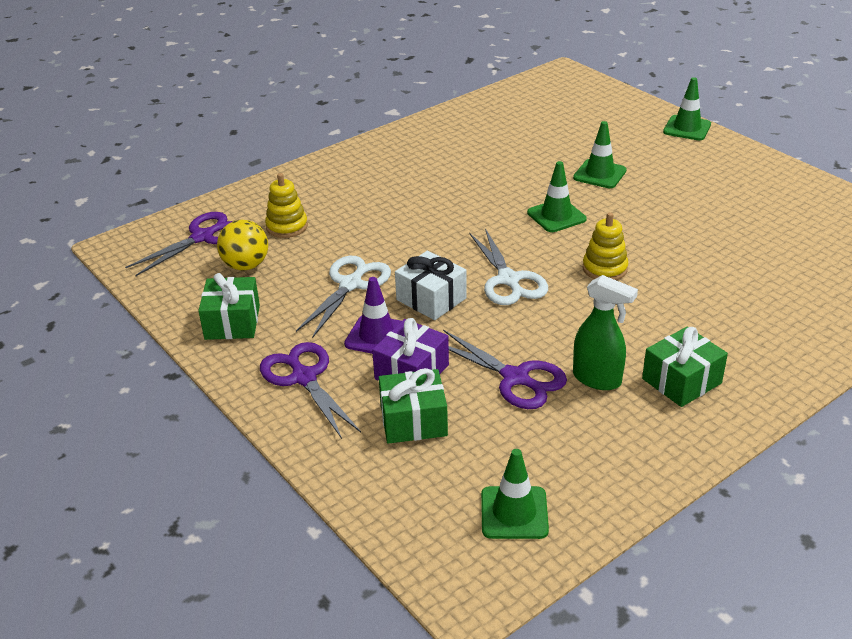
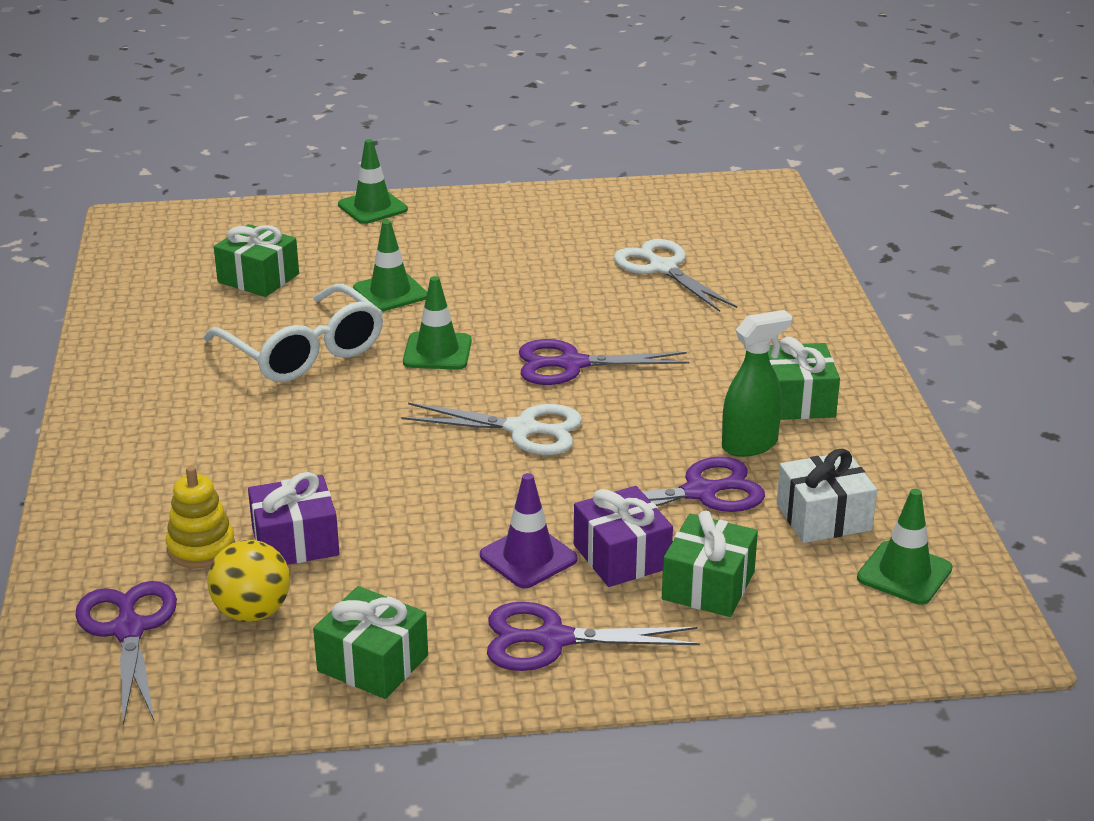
camera: 60 degrees left, 5 degrees down
white scissors [296,256,391,338] -> white scissors moved to [614,239,737,312]
white gift [395,251,467,320] -> white gift moved to [777,449,877,543]
yellow stacking toy [583,212,628,280] -> purple scissors [519,339,689,385]
none -> white glasses [204,284,383,382]
none -> green gift [214,224,299,297]
none -> purple gift [248,472,340,565]

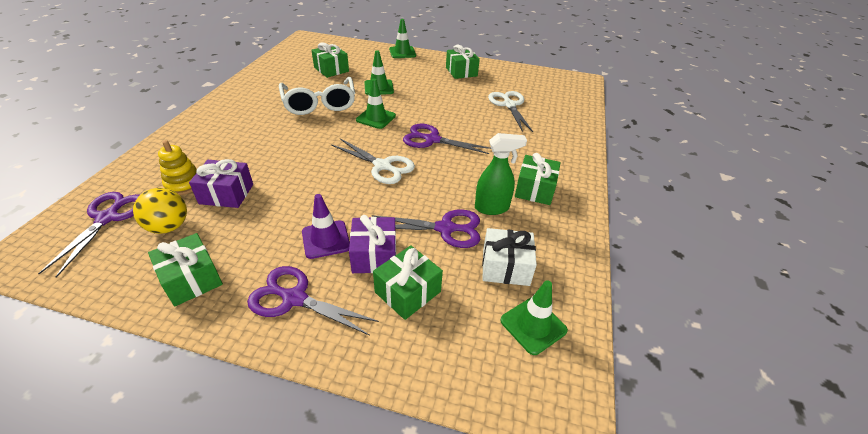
camera: 20 degrees right, 10 degrees up
none -> green gift [446,45,480,79]

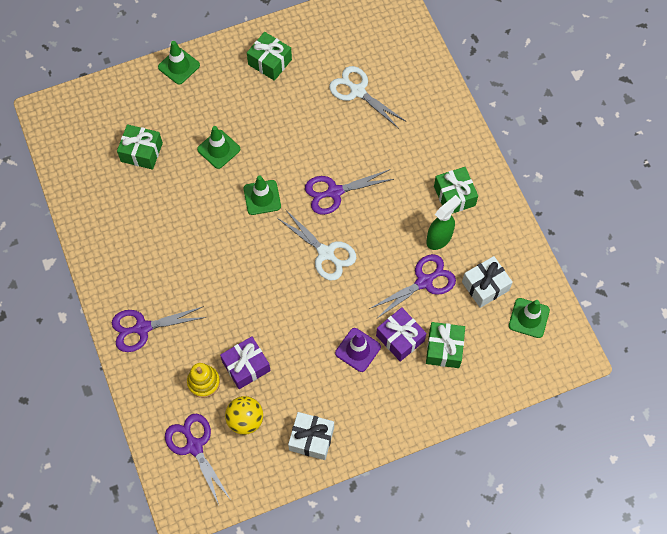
camera: 35 degrees left, 25 degrees up
green gift [148,233,223,306] -> white gift [288,412,334,460]
purple scissors [247,266,379,336] -> purple scissors moved to [112,306,207,352]
white glasses [279,77,355,115] -> none
white scissors [332,139,415,184] -> white scissors turned 45 degrees clockwise [277,209,357,280]

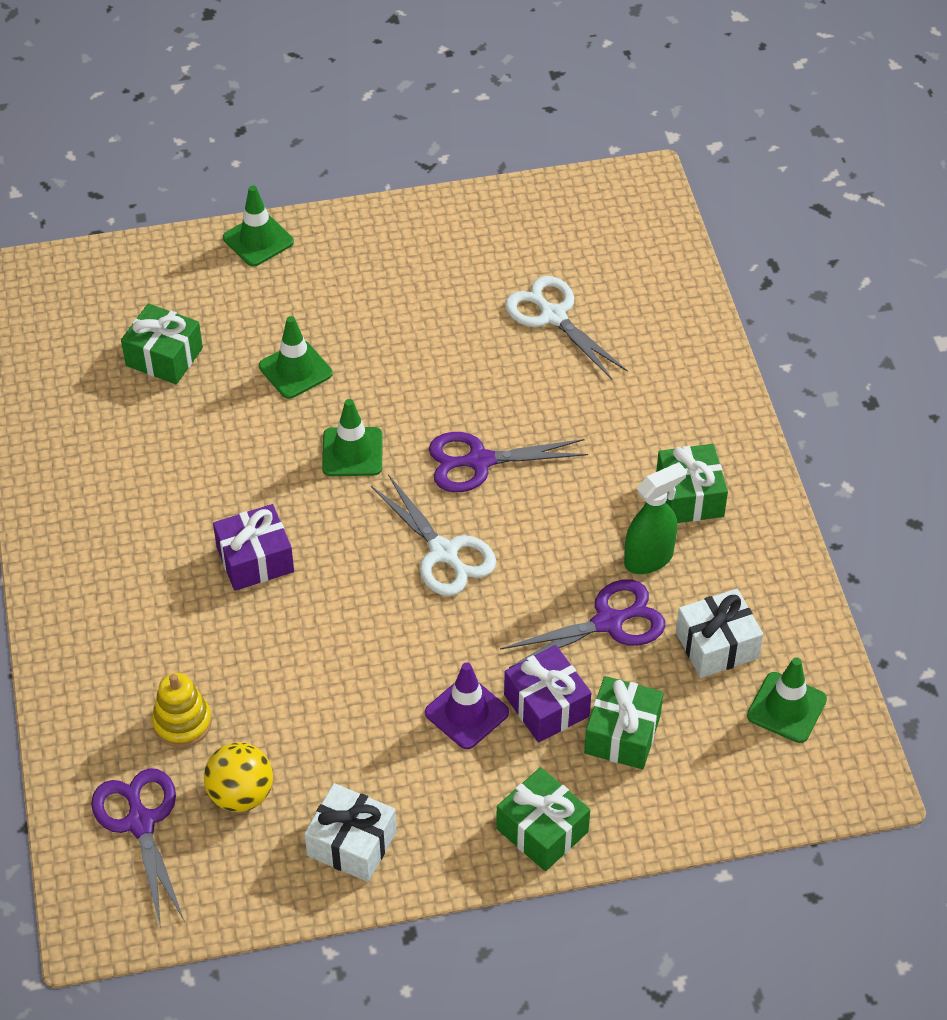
camera: 10 degrees right, 15 degrees down
purple scissors [112,306,207,352] -> none
purple gift [220,336,270,389] -> purple gift moved to [213,504,294,591]
green gift [247,32,292,81] -> green gift moved to [496,767,590,871]

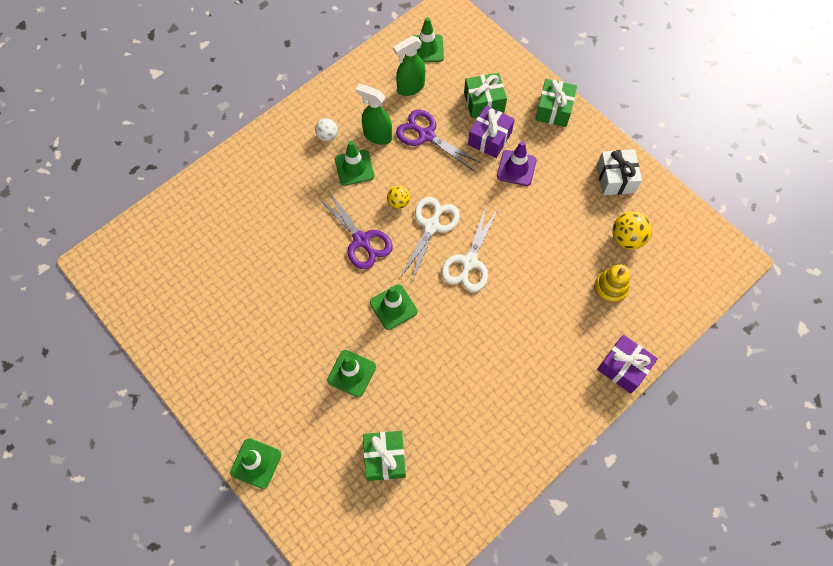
camera: 120 degrees left, 15 degrees up
purple scissors [91,768,185,928] -> none
purple gift [213,504,294,591] -> purple gift moved to [597,335,658,394]
white scissors [505,276,628,380] -> white scissors moved to [441,206,498,292]
green gift [656,444,728,523] -> white ball [315,118,338,141]
white gift [676,589,763,678] -> green spray bottle [393,36,425,96]
none -> green traffic cone [335,141,374,186]
none -> yellow ball [387,185,410,209]

